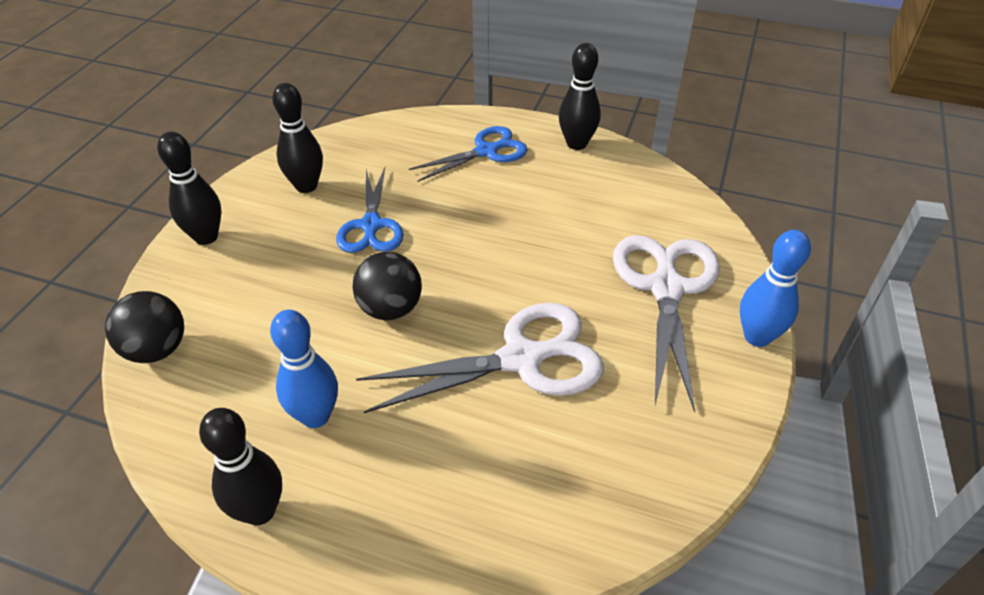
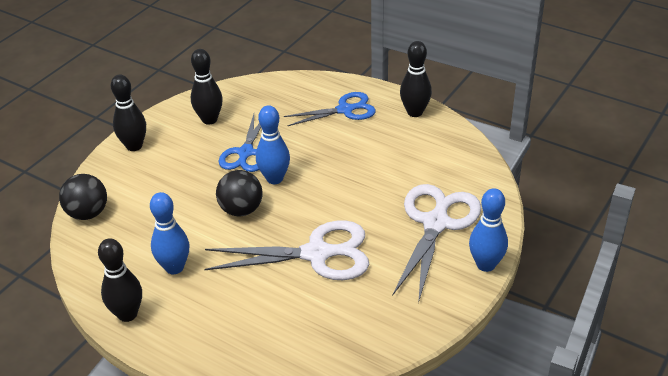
camera: 15 degrees right, 5 degrees down
none -> blue bowling pin [256,105,290,184]

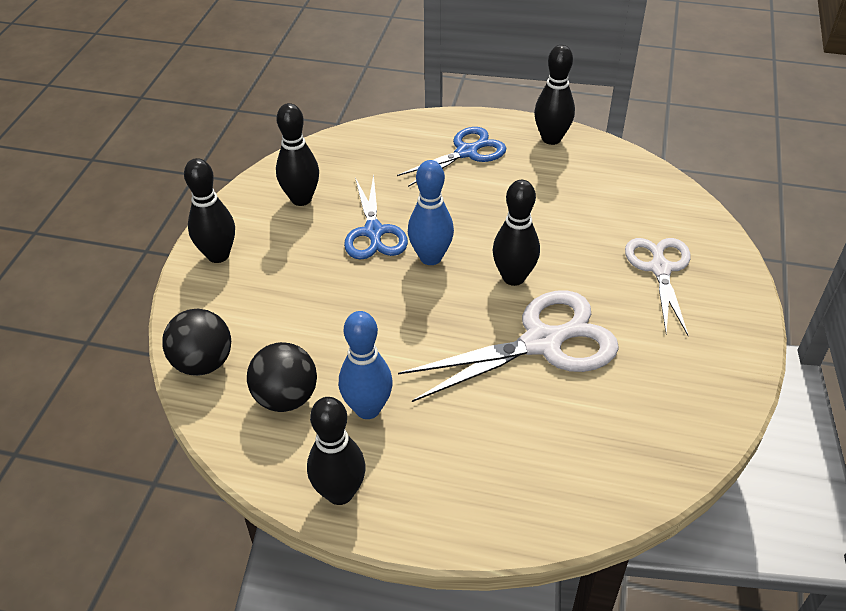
camera: 20 degrees left, 5 degrees up
black ball [216,170,263,216] -> black ball moved to [247,342,317,412]
white scissors [392,184,481,304] -> white scissors [625,238,691,336], size x0.66
blue bowling pin [469,188,508,272] -> none
none -> black bowling pin [492,180,540,286]

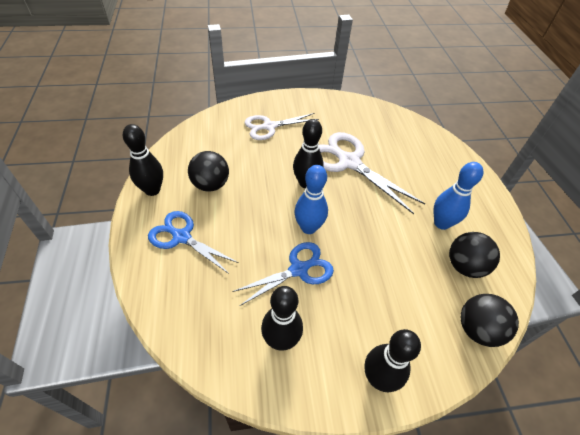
camera: 115 degrees left, 5 degrees up
black bowling pin [307,397,366,505] -> none
none -> black ball [188,151,229,192]

